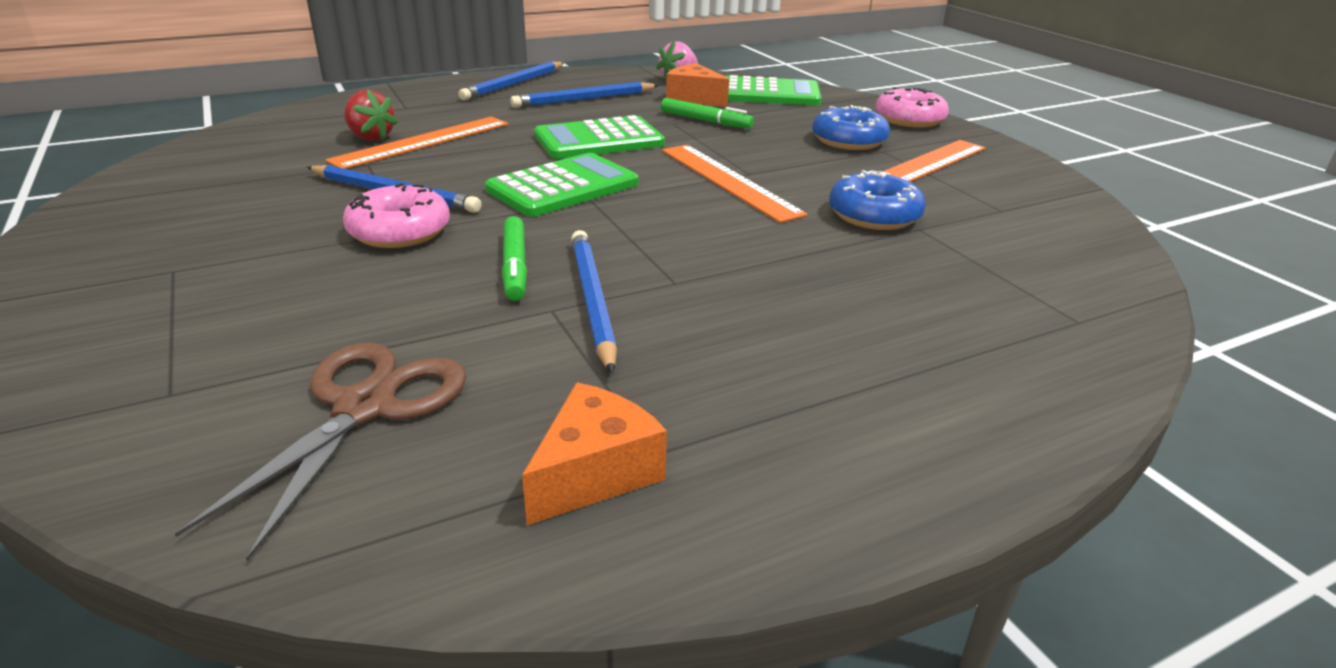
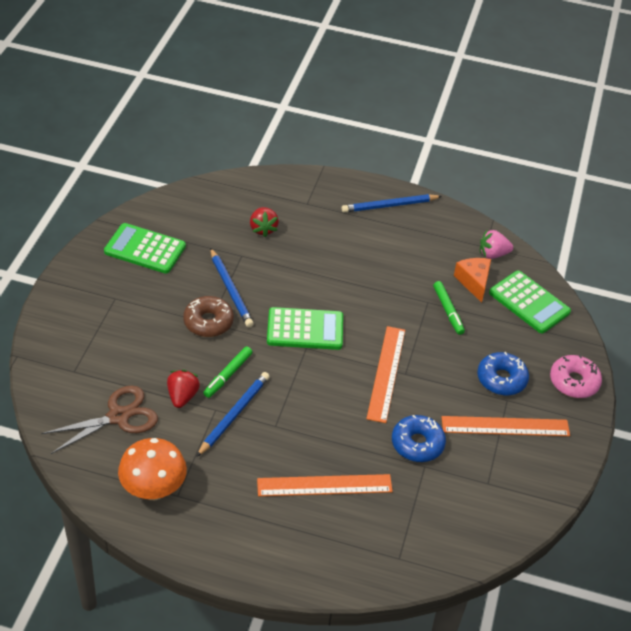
camera: 40 degrees right, 15 degrees up
orange ruler [325,116,508,169] -> orange ruler moved to [257,474,393,496]
pink donut [343,183,450,248] -> brown donut [183,296,234,337]
blue pencil [510,82,659,108] -> none
orange cheese [522,383,667,525] -> orange mushroom [118,438,187,500]
green calculator [534,115,665,159] -> green calculator moved to [104,223,186,274]
none -> red strawberry [167,370,200,408]

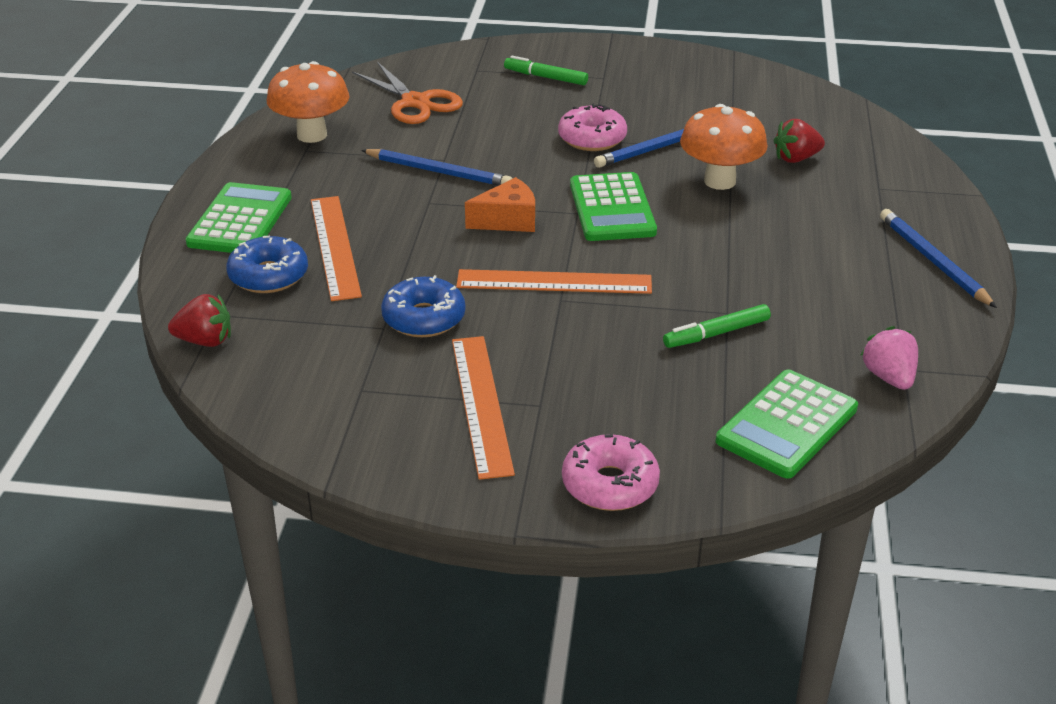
camera: 85 degrees right, 10 degrees down
brown scissors [41,385,158,454] -> orange scissors [352,62,463,124]
green calculator [104,223,186,274] -> green calculator moved to [185,182,292,253]
red strawberry [167,370,200,408] -> red strawberry moved to [168,294,231,347]
brown donut [183,296,234,337] -> pink donut [558,104,627,151]
green marker [203,346,252,398] -> green marker moved to [504,56,588,85]
orange cheese [454,258,491,303] -> orange cheese moved to [465,177,535,232]
blue donut [477,352,529,396] -> blue donut moved to [226,236,308,293]
none -> orange mushroom [680,104,768,190]

